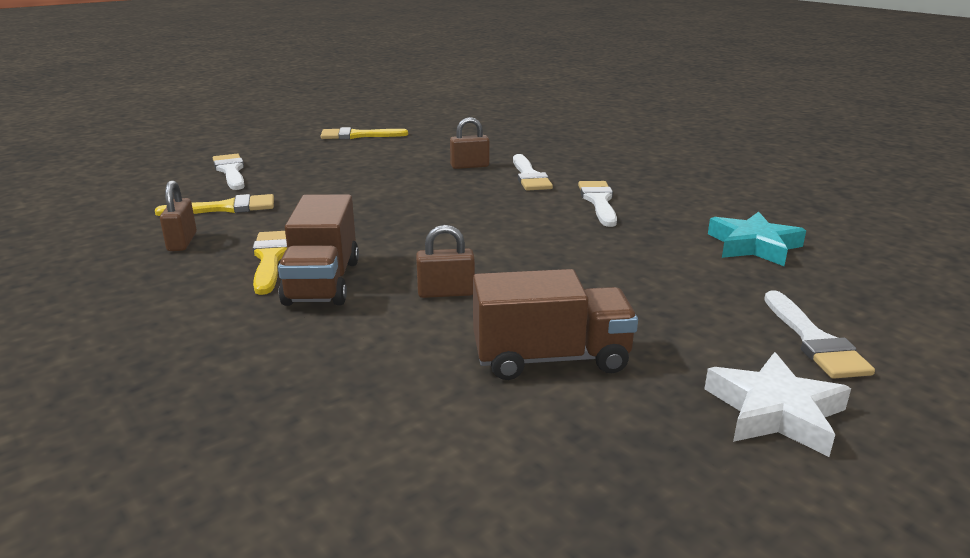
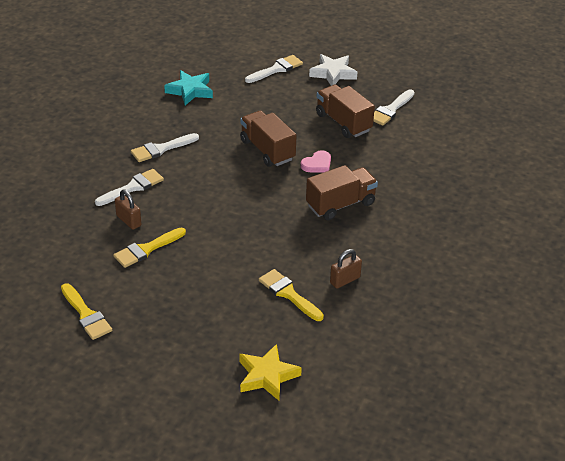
camera: 120 degrees left, 15 degrees up
white brush [213,154,245,190] -> white brush moved to [373,89,415,126]
yellow brush [253,231,287,295] -> yellow brush moved to [113,228,186,268]
brown padlock [416,225,475,298] -> pink heart [300,150,331,173]
none -> brown truck [240,111,297,167]
none -> yellow star [240,344,302,401]

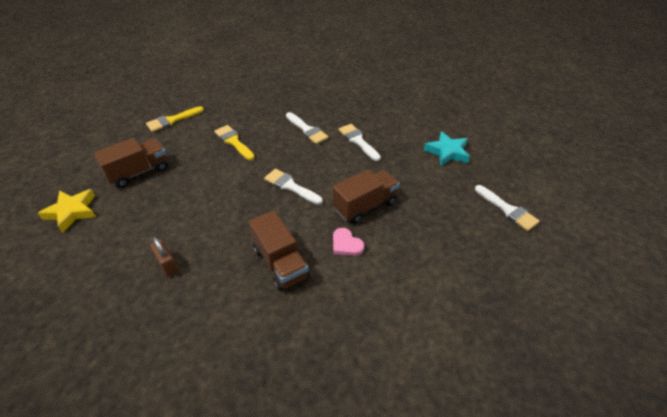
camera: 90 degrees right, 5 degrees up
brown padlock [115,189,141,230] -> none
yellow brush [259,269,324,321] -> none
white star [309,54,357,86] -> none
brown truck [316,84,375,138] -> brown truck moved to [94,138,168,188]
white brush [373,89,415,126] -> white brush moved to [264,169,322,204]

